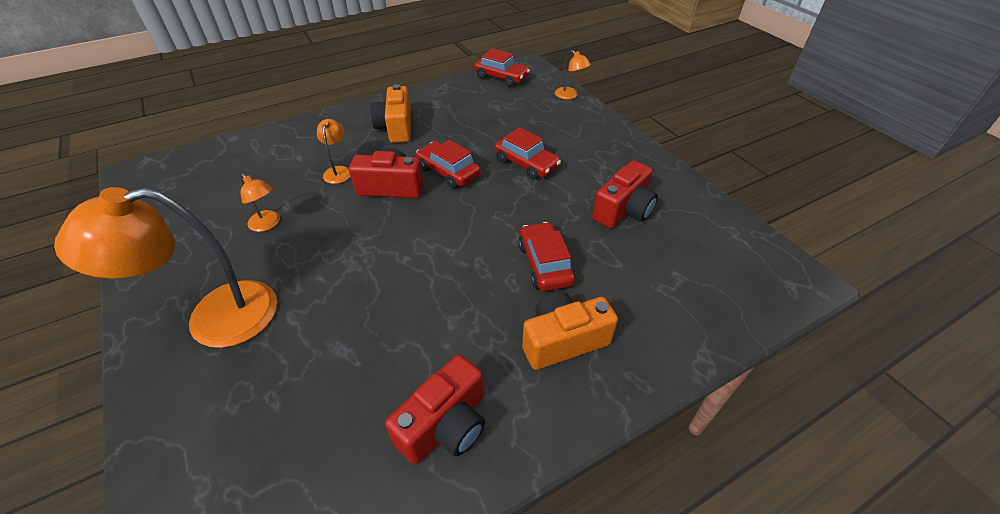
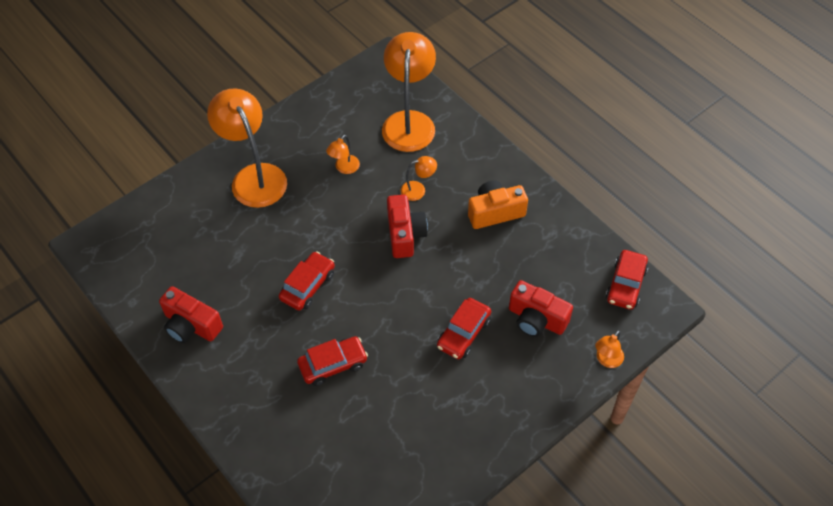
camera: 80 degrees right, 10 degrees up
red car [416,140,481,189] -> red car moved to [279,251,335,311]
orange camera [522,291,618,370] -> none
red camera [592,160,658,229] -> red camera moved to [509,280,573,337]
none -> orange lamp [382,32,436,152]

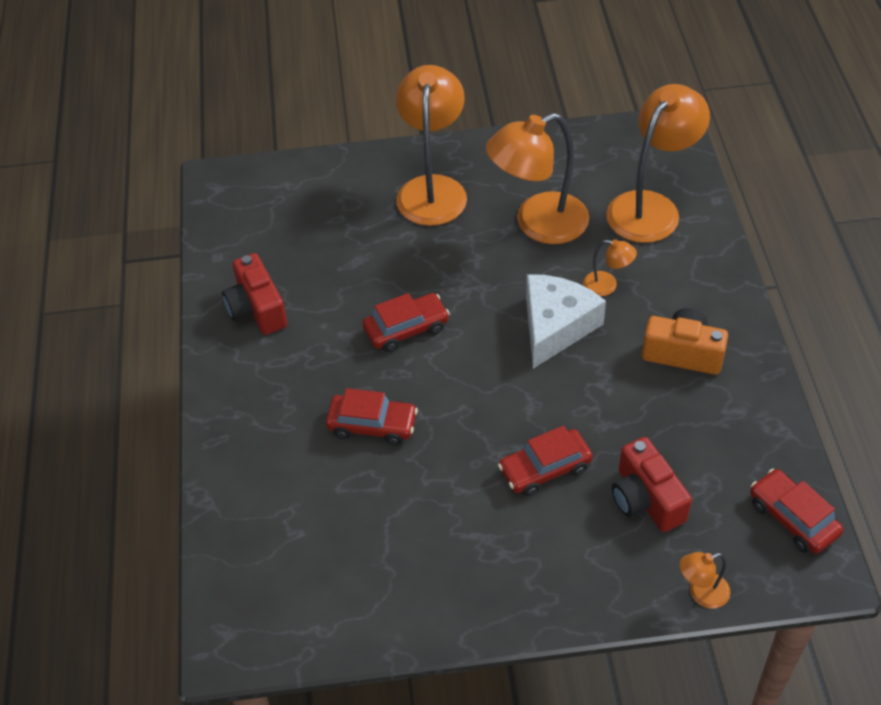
camera: 35 degrees right, 5 degrees down
orange lamp [326,135,360,174] -> orange lamp [486,113,589,244], size x2.25
red camera [387,195,428,258] -> white cheese [526,274,606,369]
red car [606,250,648,310] -> red car turned 90 degrees clockwise [750,469,843,554]

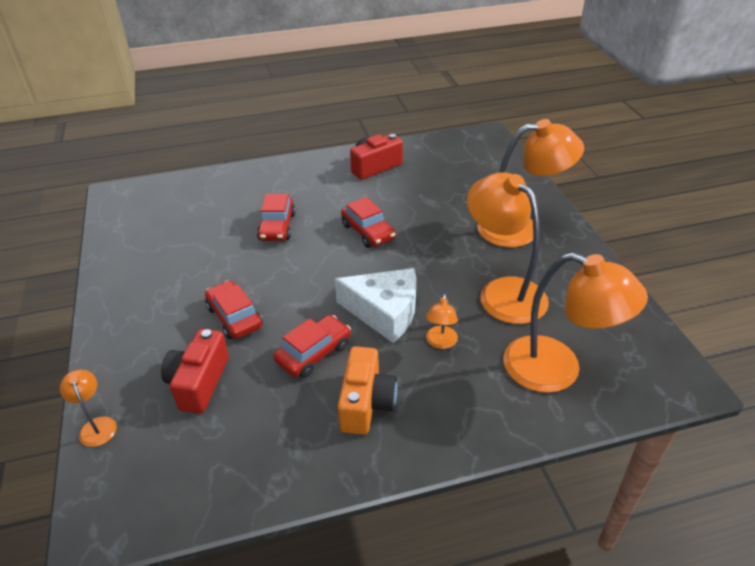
camera: 80 degrees right, 10 degrees down
red camera [612,437,692,532] -> red camera turned 45 degrees counterclockwise [161,329,229,414]
red car [750,469,843,554] -> red car moved to [273,315,351,378]

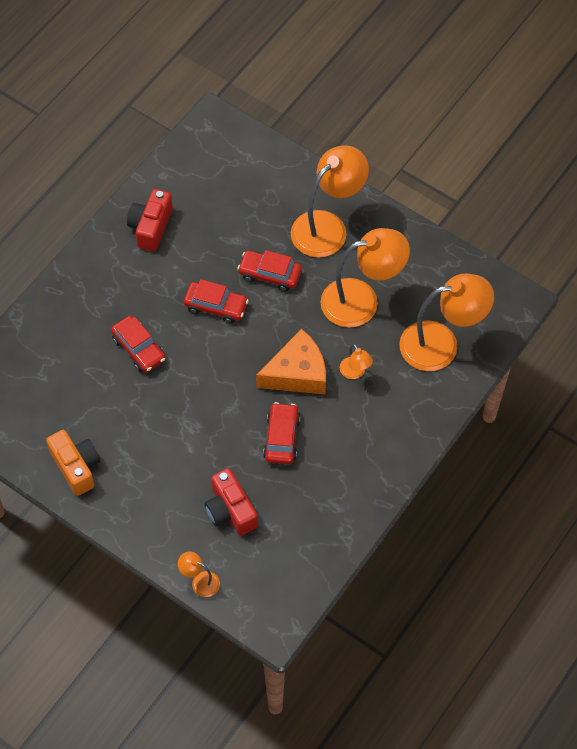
camera: 40 degrees left, 20 degrees up
red car [205,280,263,339] -> red car moved to [237,250,302,291]
white cheese [335,268,416,343] -> orange cheese [256,329,326,394]
orange camera [338,346,397,435] -> orange camera moved to [46,430,100,496]
orange lamp [467,172,549,324] -> orange lamp turned 150 degrees clockwise [321,228,410,328]

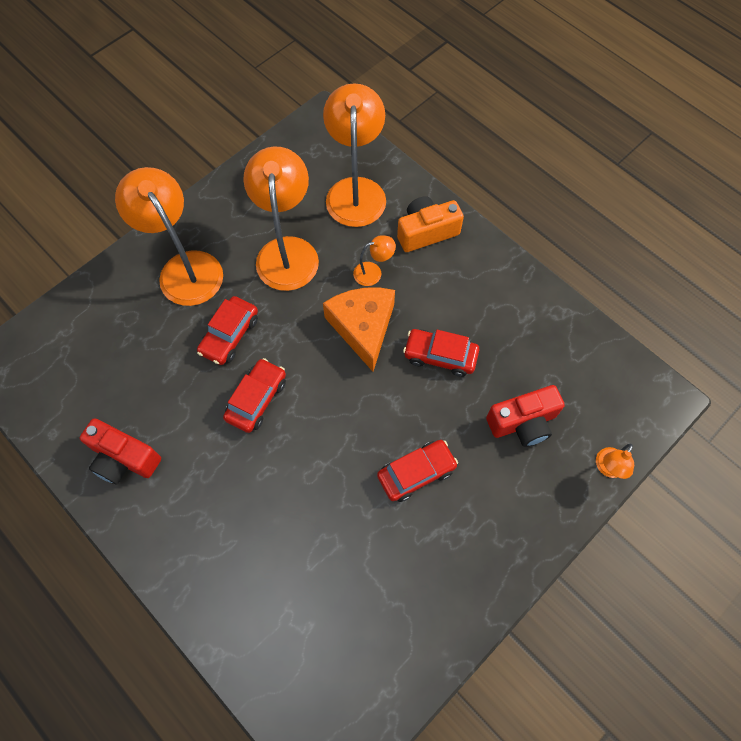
camera: 80 degrees left, 5 degrees up
orange camera [46,430,100,496] -> orange camera moved to [397,196,464,252]
red car [111,316,166,373] -> red car moved to [377,440,458,502]

